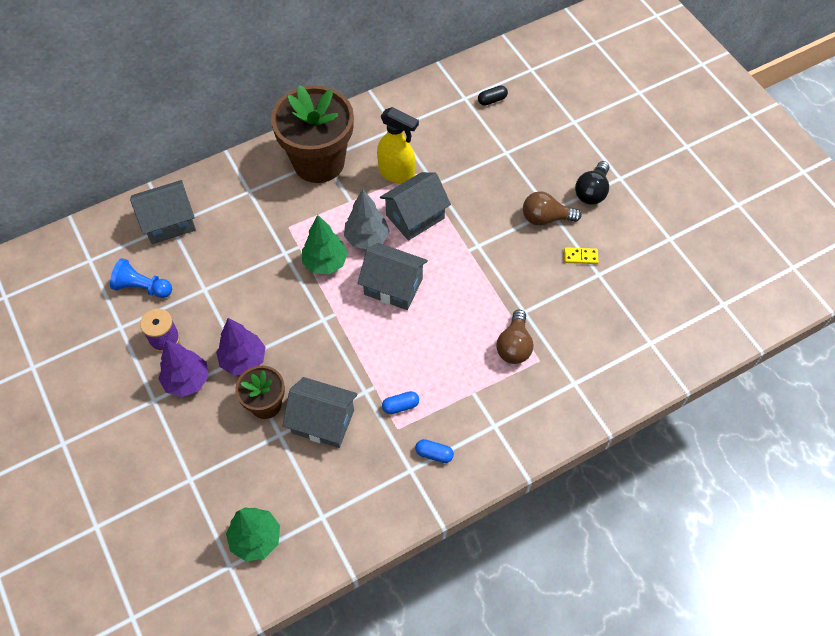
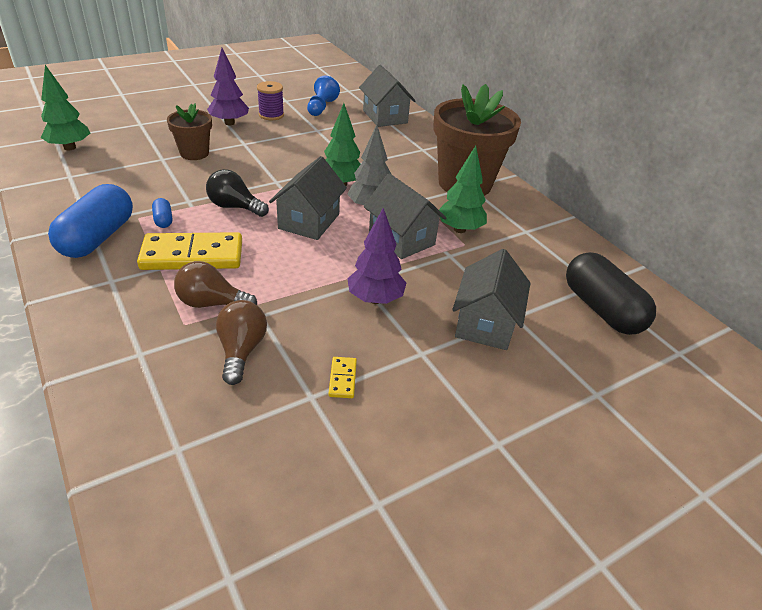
camera: 85 degrees right, 20 degrees down
purple tree [216,318,265,375] -> purple tree moved to [347,208,406,304]
grey house [283,377,358,448] -> grey house moved to [452,249,531,350]
yellow spray bottle [377,107,419,184] -> green tree [439,146,487,233]
blue capsule [415,439,454,463] -> blue capsule [48,184,133,258], size x2.34
black capsule [478,86,508,106] -> black capsule [566,252,656,335], size x2.34
brown light bulb [523,191,582,226] -> brown light bulb moved to [216,300,267,385]
black light bulb [575,161,609,205] -> black light bulb moved to [206,169,269,217]
none -> yellow domino [137,232,242,270]

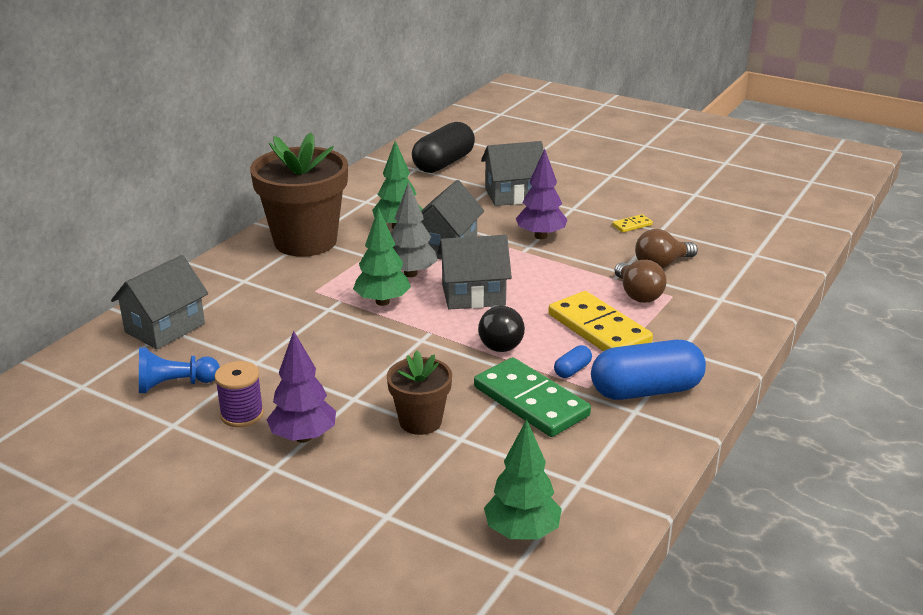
camera: 115 degrees left, 10 degrees down
none -> green domino [474,357,591,437]

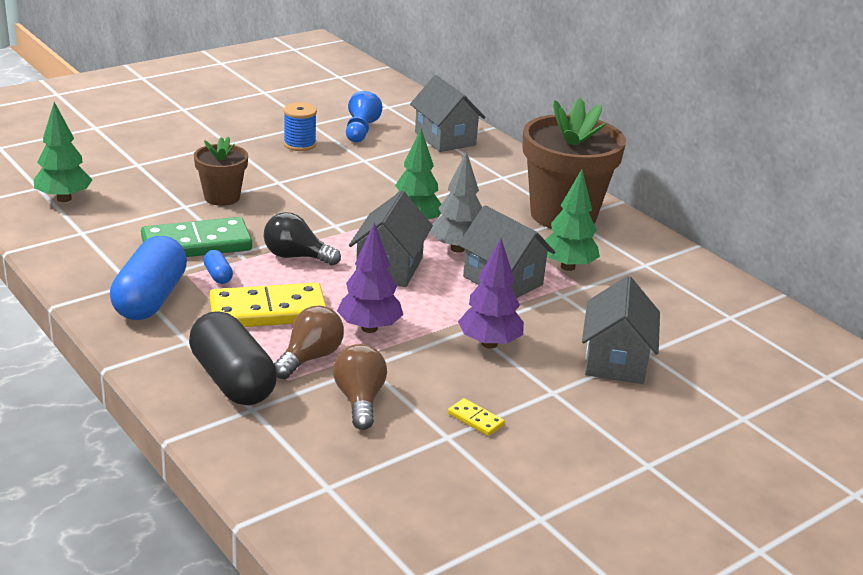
camera: 110 degrees right, 0 degrees up
purple spool [214,361,264,427] -> blue spool [283,103,317,151]
purple tree [266,331,336,443] -> purple tree moved to [337,222,403,333]
black capsule [412,122,475,173] -> black capsule moved to [189,311,277,405]
yellow domino [612,214,653,232] -> yellow domino turned 45 degrees counterclockwise [448,398,505,436]
brown light bulb [614,260,667,303] -> brown light bulb turned 120 degrees clockwise [274,305,344,379]

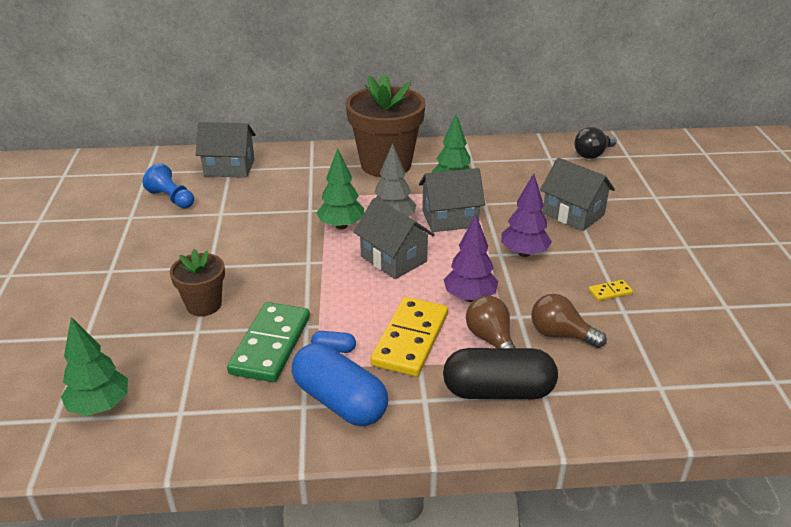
camera: 55 degrees left, 5 degrees up
black light bulb [264,212,341,266] -> black light bulb moved to [575,127,617,159]
blue spool [283,103,317,151] -> none

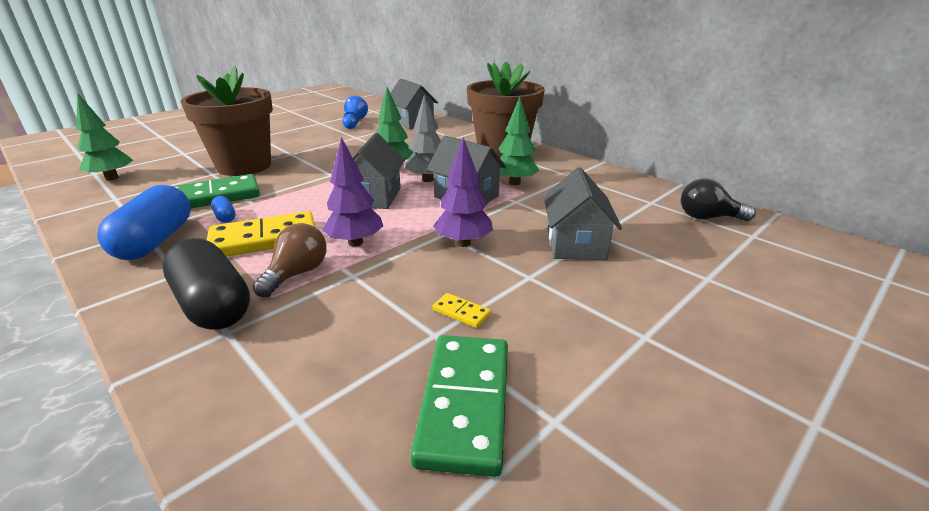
camera: 50 degrees right, 5 degrees down
brown flower pot [170,249,225,316] -> brown flower pot [181,66,273,176], size x1.90
brown light bulb [531,294,607,348] -> none
none -> green domino [410,335,508,477]

